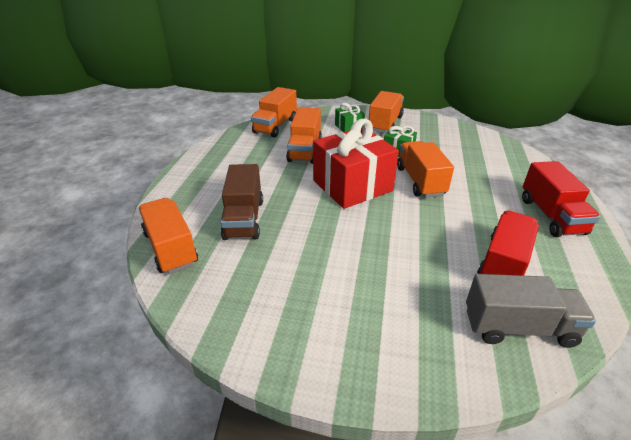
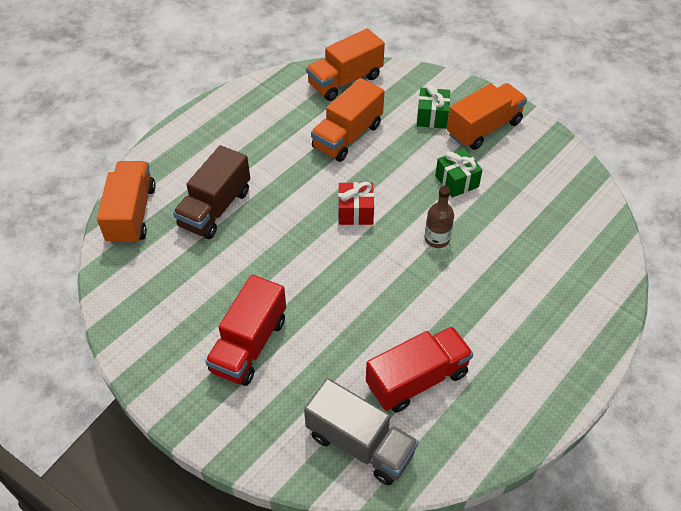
camera: 30 degrees right, 15 degrees up
red gift [313,119,399,209] -> red gift [338,182,374,225], size x0.47
orange truck [397,141,454,198] -> brown bottle [424,186,454,248]
red truck [522,161,600,237] -> red truck moved to [205,275,286,386]

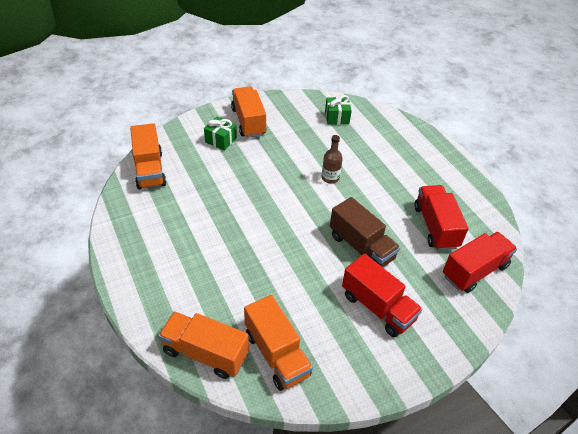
camera: 70 degrees left, 5 degrees down
brown truck [173,145,250,239] -> brown truck moved to [330,197,400,267]
grey truck [304,378,419,485] -> red truck [443,232,517,293]
orange truck [311,78,384,162] -> orange truck moved to [244,295,313,391]
red gift [338,182,374,225] -> none
green gift [435,148,483,198] -> green gift moved to [325,95,352,125]

